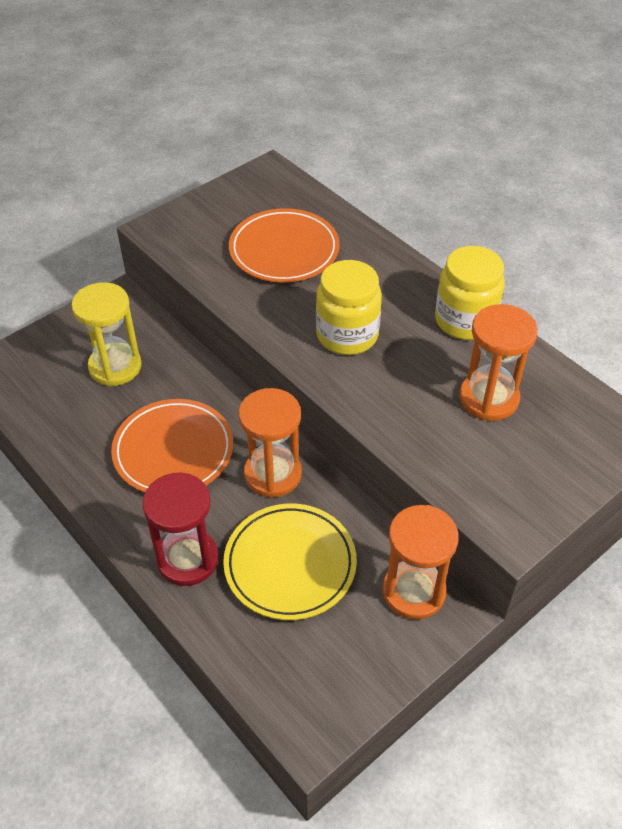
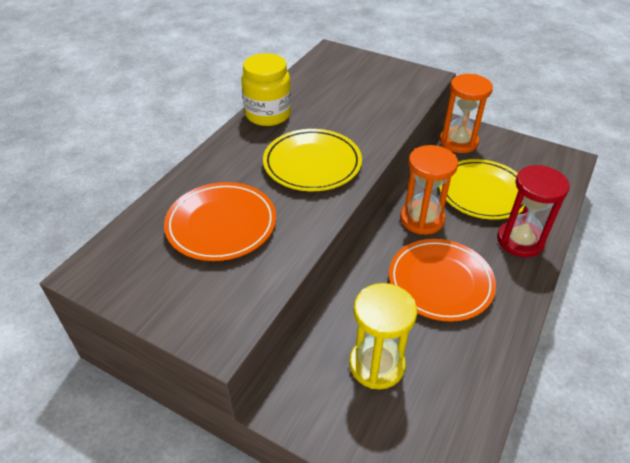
camera: 110 degrees left, 5 degrees down
yellow jar [316,260,382,355] -> yellow plate [263,129,362,191]
orange hourglass [459,304,538,421] -> none

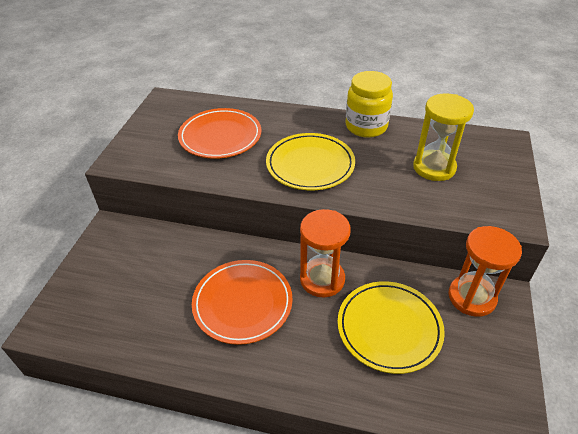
camera: 75 degrees right, 0 degrees up
yellow hourglass [349,283,417,389] -> yellow hourglass moved to [413,93,474,181]
red hourglass [497,165,570,257] -> none

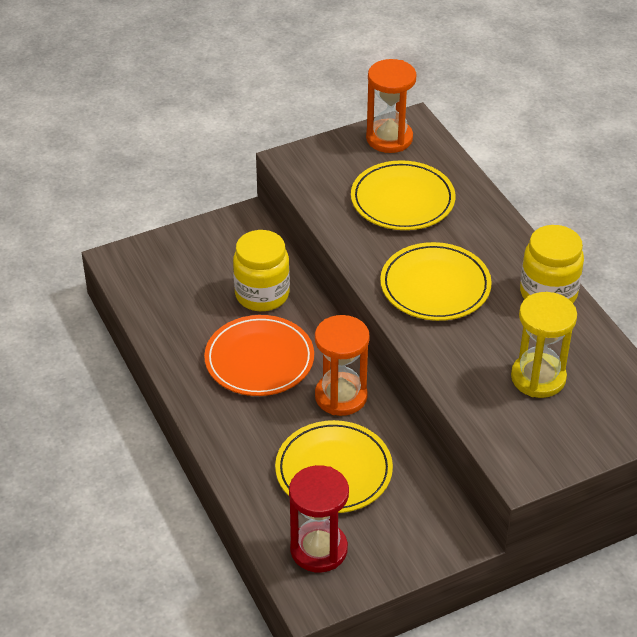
camera: 50 degrees right, 0 degrees up
orange plate [178,108,261,159] -> yellow plate [351,160,455,230]
orange hourglass [449,226,522,317] -> orange hourglass moved to [366,59,416,153]
none -> yellow jar [233,230,290,311]
none -> red hourglass [289,465,349,572]

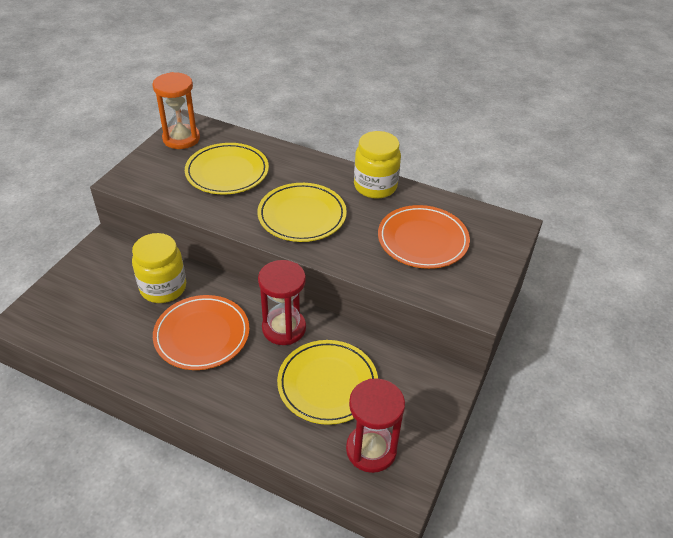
camera: 40 degrees left, 0 degrees up
orange hourglass [315,315,370,416] -> red hourglass [258,260,306,345]
yellow hourglass [511,292,577,398] -> orange plate [378,205,470,269]

